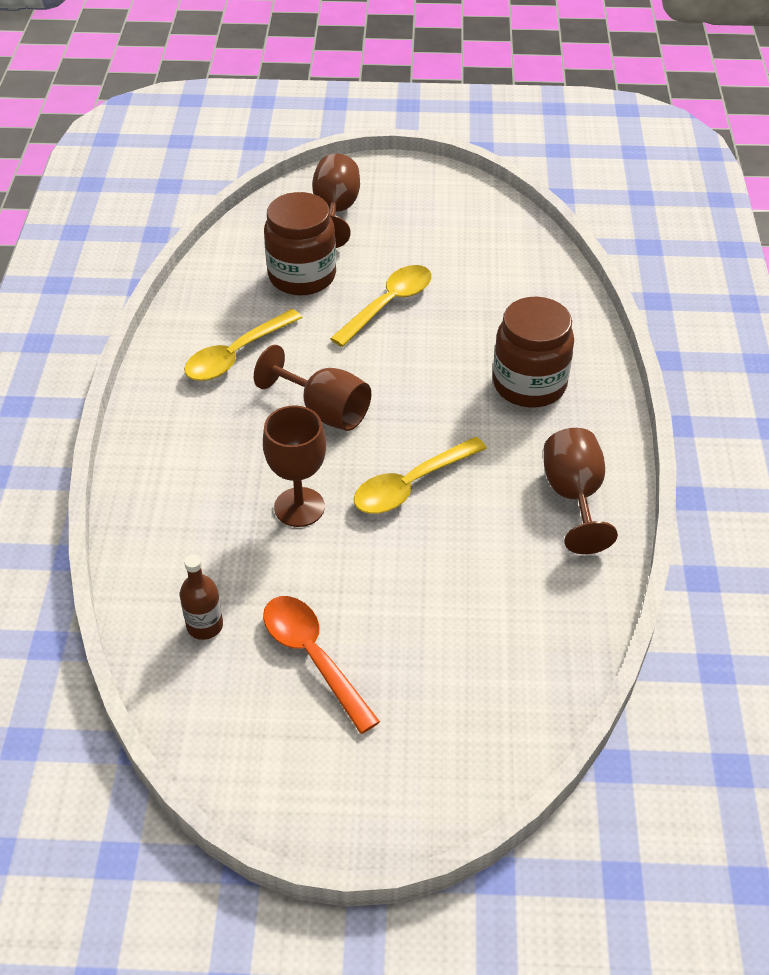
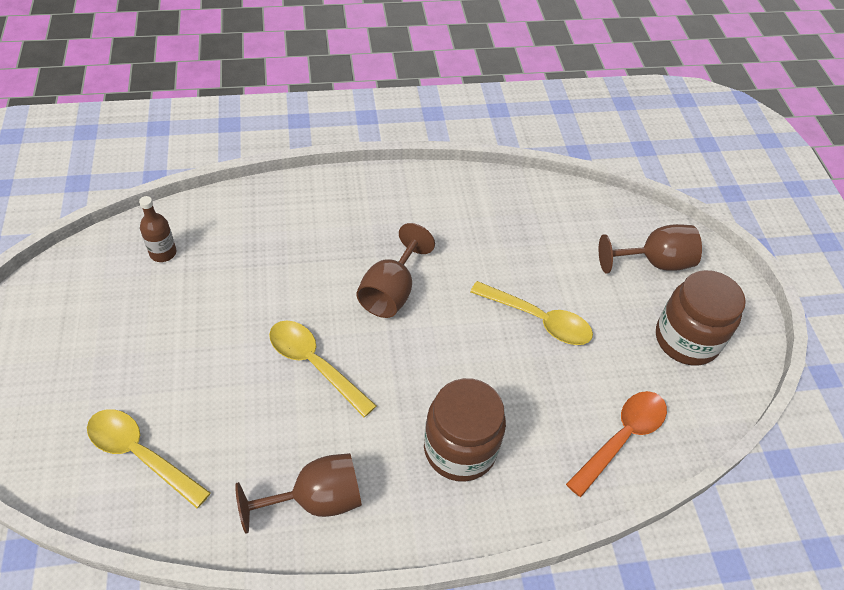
camera: 75 degrees right, 5 degrees up
yellow spoon [184,309,302,381] -> yellow spoon moved to [87,409,211,508]
brown goblet [263,405,326,527] -> none
orange spoon [263,596,380,734] -> orange spoon moved to [566,391,667,497]
brown jar [264,192,336,295] -> brown jar moved to [656,270,746,366]

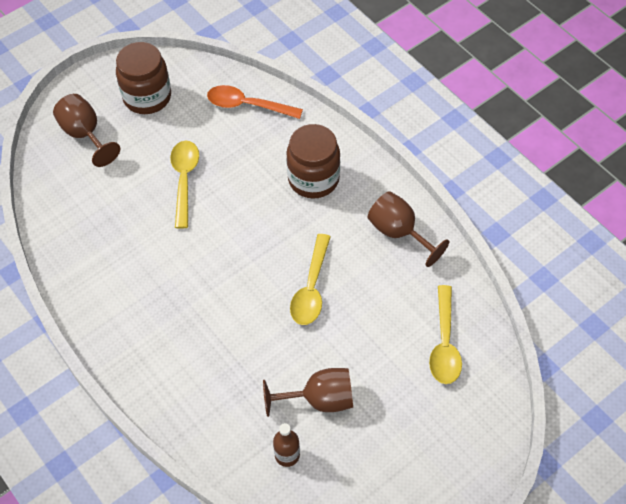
camera: 115 degrees left, 5 degrees up
brown goblet [356,223,435,318] -> brown goblet moved to [263,368,353,417]

